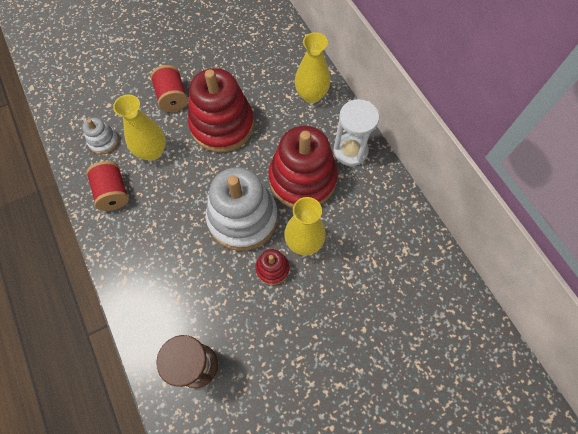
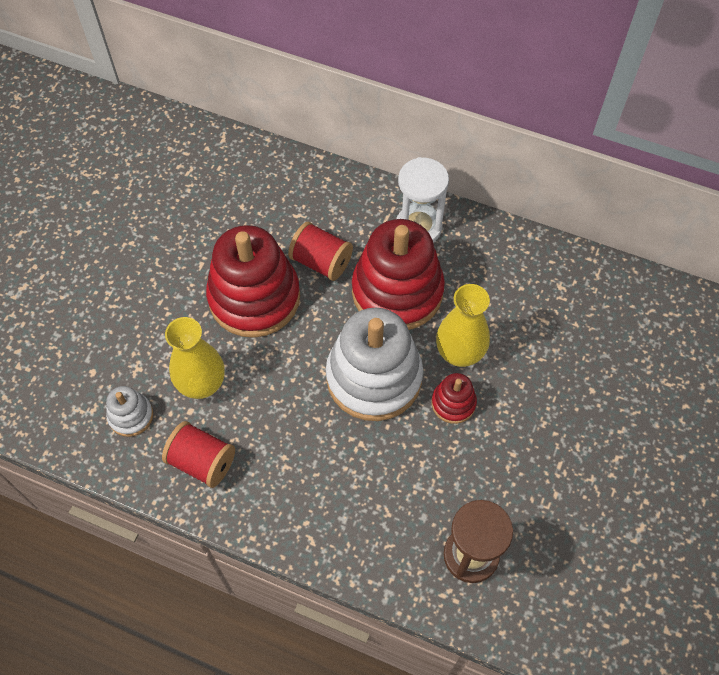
camera: 40 degrees left, 5 degrees down
red spool [151,65,188,112] -> red spool moved to [288,222,353,281]
yellow vase [295,32,330,103] -> none

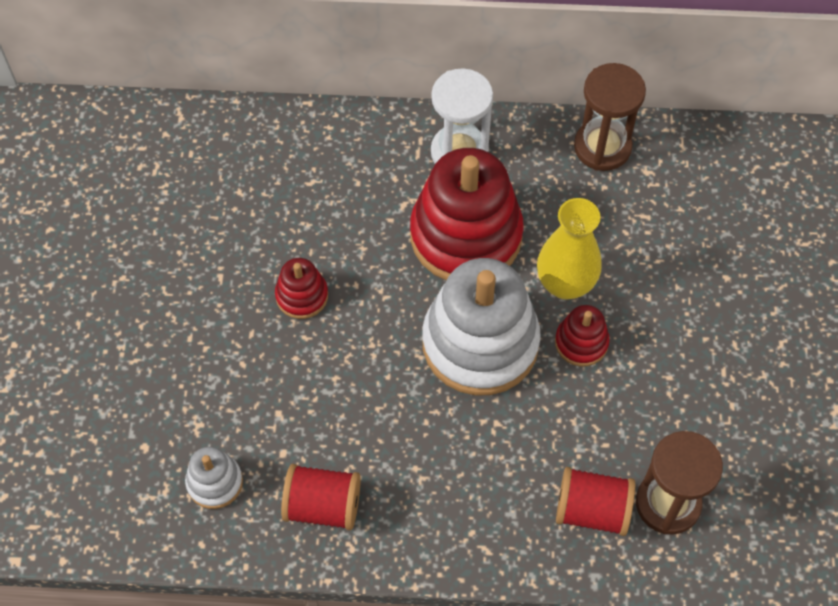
camera: 20 degrees left, 0 degrees up
yellow vase [165,317,225,399] -> none
red stacking toy [206,225,300,338] -> red stacking toy [275,258,328,319], size x0.46
red spool [288,222,353,281] -> red spool moved to [556,467,635,536]
none -> brown hourglass [574,63,646,171]

